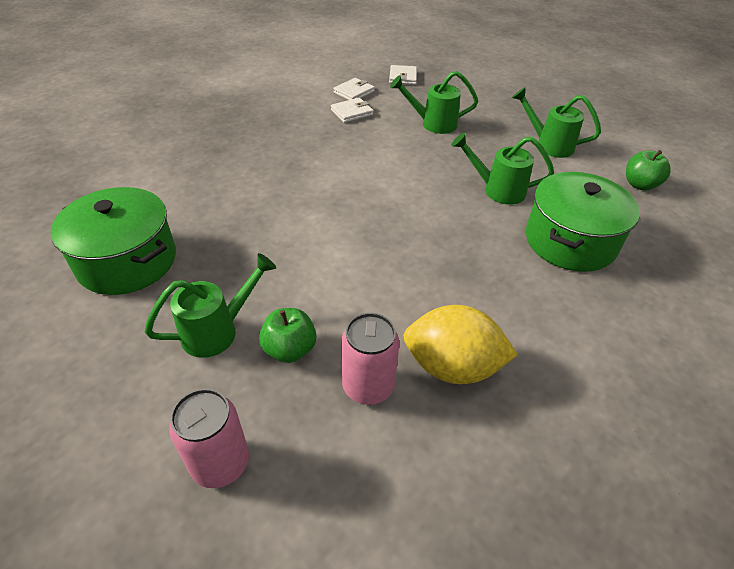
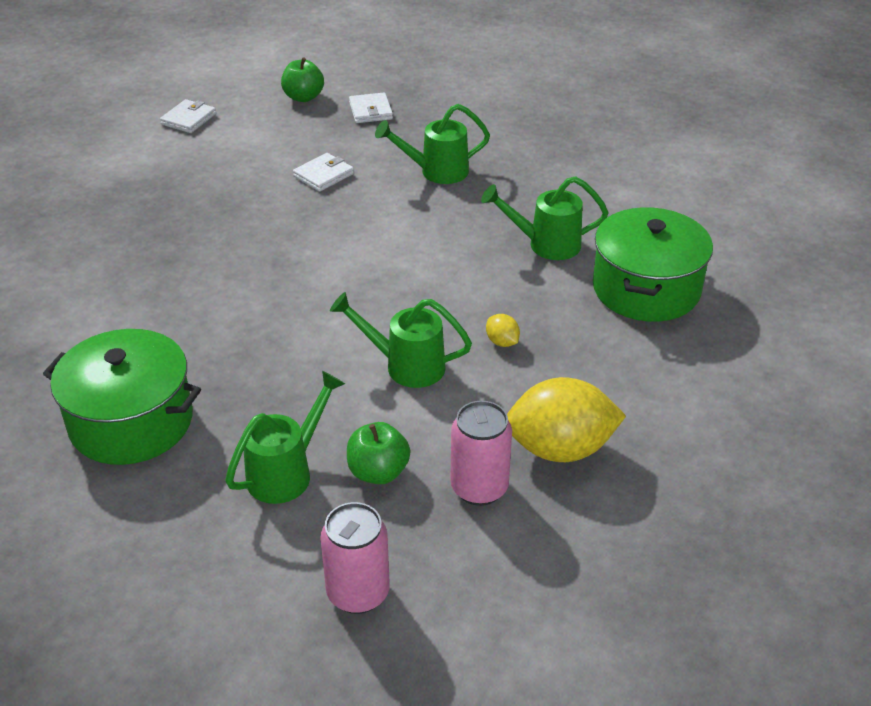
camera: 15 degrees left, 5 degrees down
white wallet [333,78,375,100] -> white wallet moved to [160,99,216,133]
green watering can [512,87,601,158] -> green watering can moved to [330,292,472,388]
green apple [626,150,671,191] -> green apple moved to [281,57,324,102]
none -> yellow lemon [486,314,520,347]

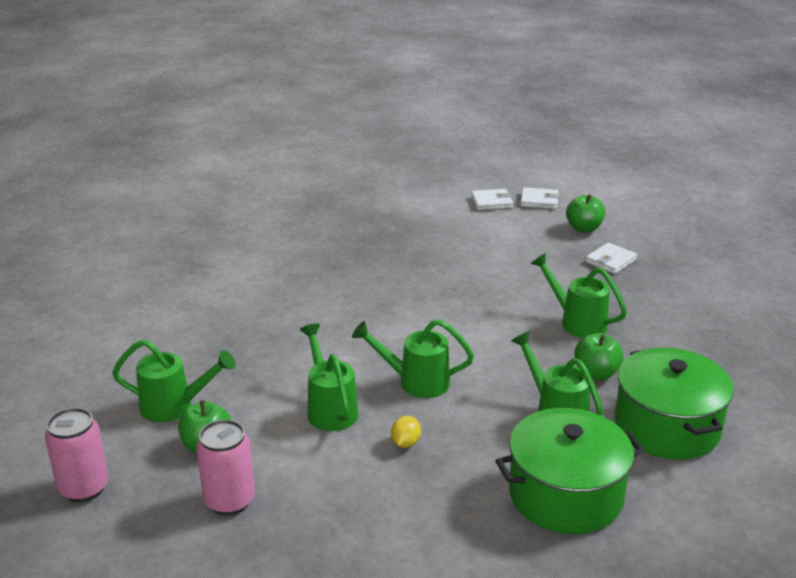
camera: 55 degrees right, 10 degrees down
green pot [43,329,201,465] -> green pot moved to [615,348,734,460]
white wallet [293,153,354,192] -> white wallet moved to [520,187,559,209]
yellow lemon [507,377,626,462] -> none
none -> green watering can [352,319,474,398]
none -> green apple [575,333,624,380]

